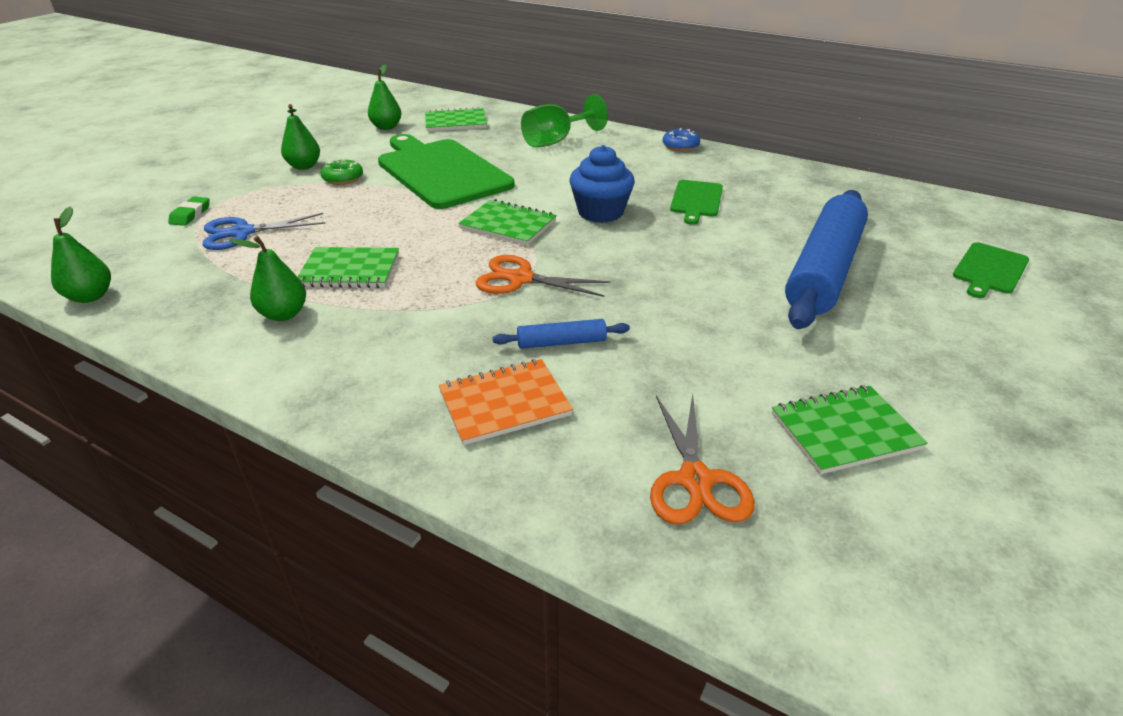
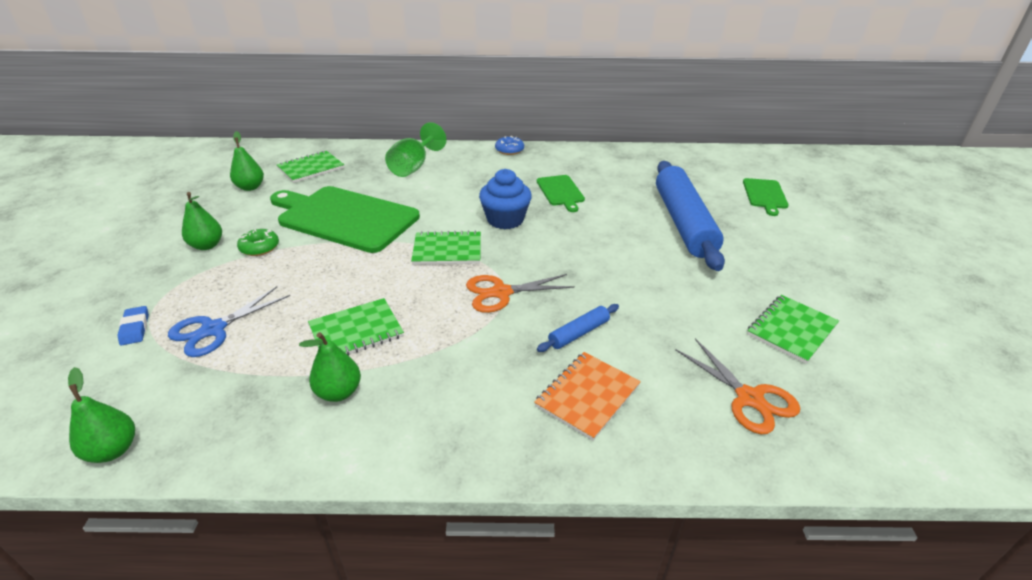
camera: 30 degrees left, 0 degrees up
green eraser [168,197,210,226] -> blue eraser [117,306,149,346]

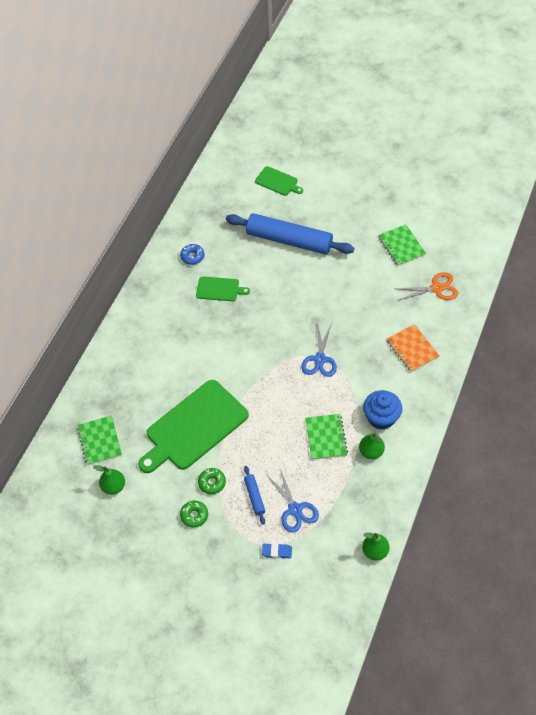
camera: 65 degrees left, 20 degrees up
green pear [182,192,222,250] -> green donut [180,501,208,528]
green goblet [385,122,447,177] -> none
green notebook [411,231,481,265] -> none
orange scissors [466,274,575,313] -> blue scissors [301,322,337,377]
blue cupcake [479,169,532,229] -> blue cupcake moved to [363,390,402,430]
blue donut [495,136,524,155] -> blue donut moved to [180,244,204,265]
blue rolling pin [537,304,619,352] -> blue rolling pin moved to [244,466,265,525]

